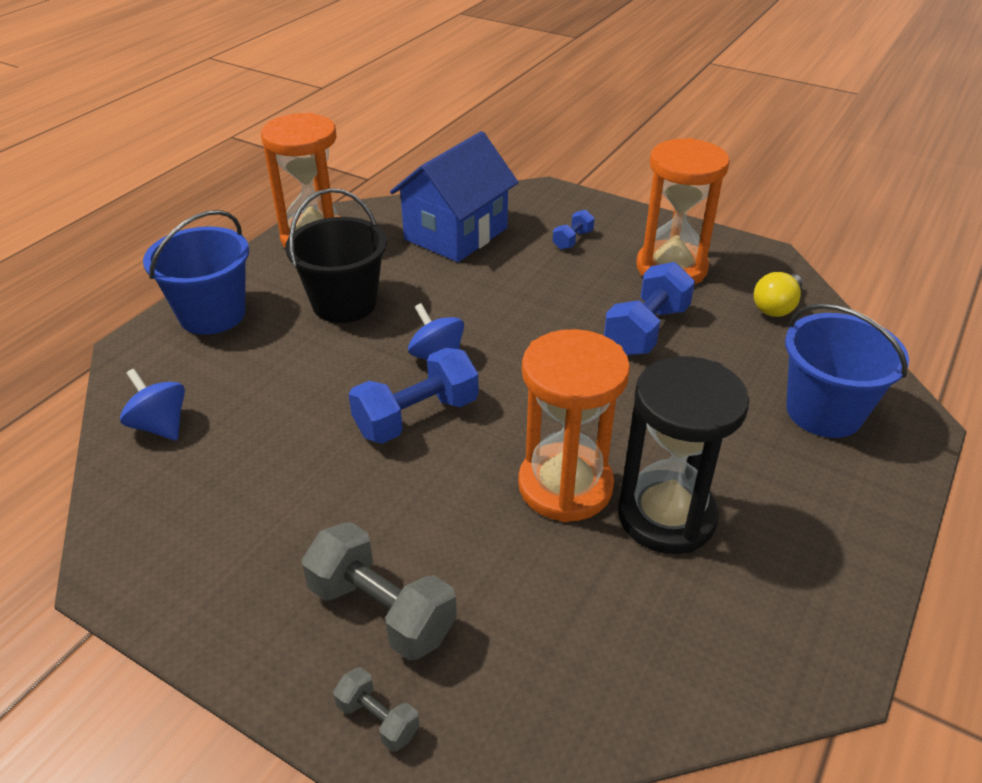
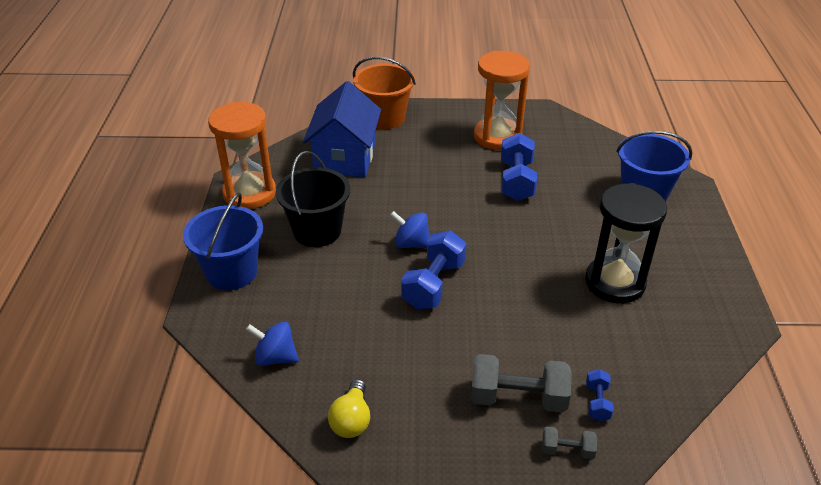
camera: 30 degrees left, 0 degrees up
orange hourglass [518,329,630,522] -> none
blue dumbbell [553,210,595,250] -> blue dumbbell moved to [586,369,614,422]
yellow light bulb [754,272,802,317] -> yellow light bulb moved to [328,379,370,438]
none -> orange bucket [353,57,416,129]

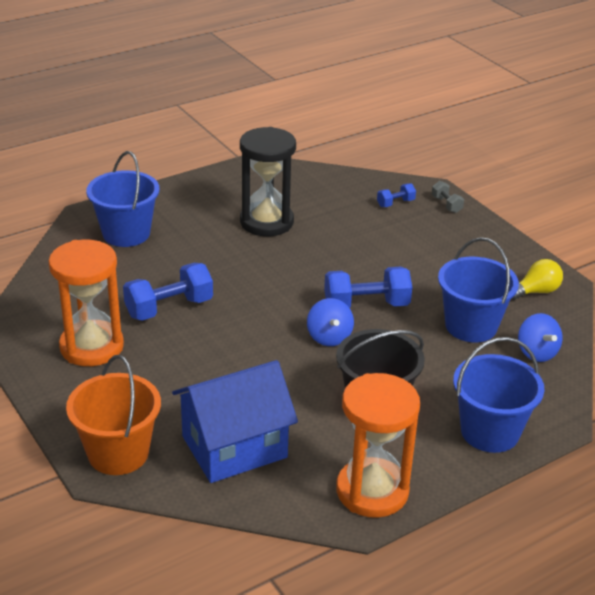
camera: 125 degrees left, 5 degrees down
grey dumbbell [471,354,572,413] -> none
none -> blue bucket [438,237,519,343]

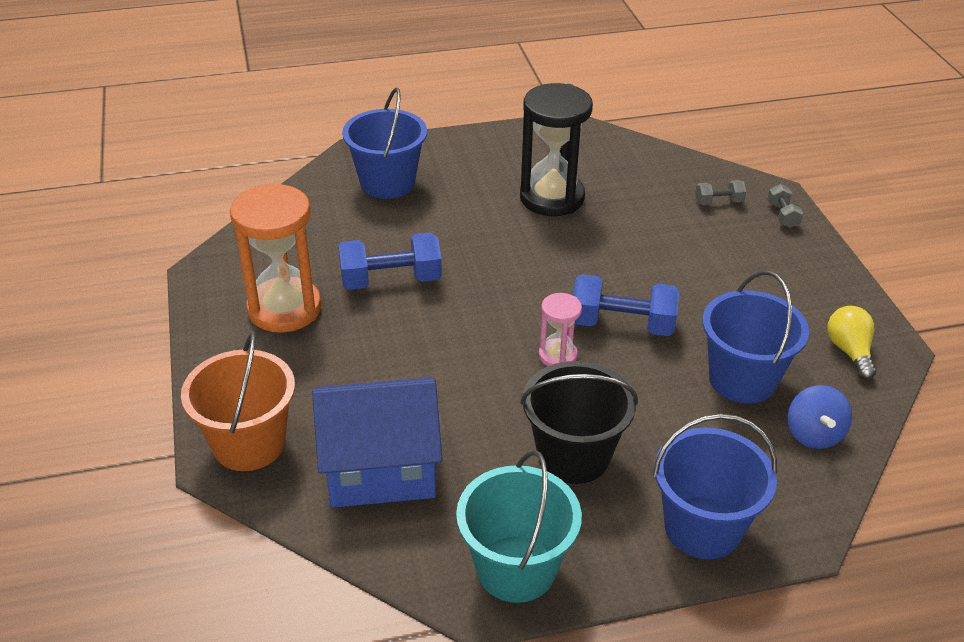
camera: 20 degrees right, 5 degrees up
blue spinning top [307,298,354,346] -> pink hourglass [539,293,582,366]
orange hourglass [336,373,420,518] -> turquoise bucket [456,450,582,603]
blue dumbbell [377,183,416,207] -> grey dumbbell [695,180,746,205]
yellow light bulb [511,259,563,300] -> yellow light bulb turned 90 degrees counterclockwise [827,306,876,380]

